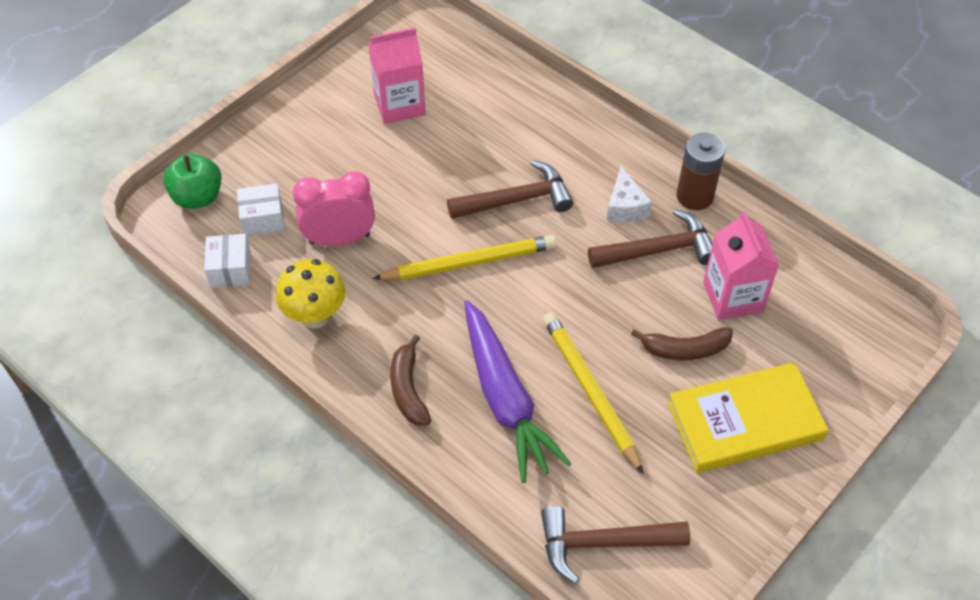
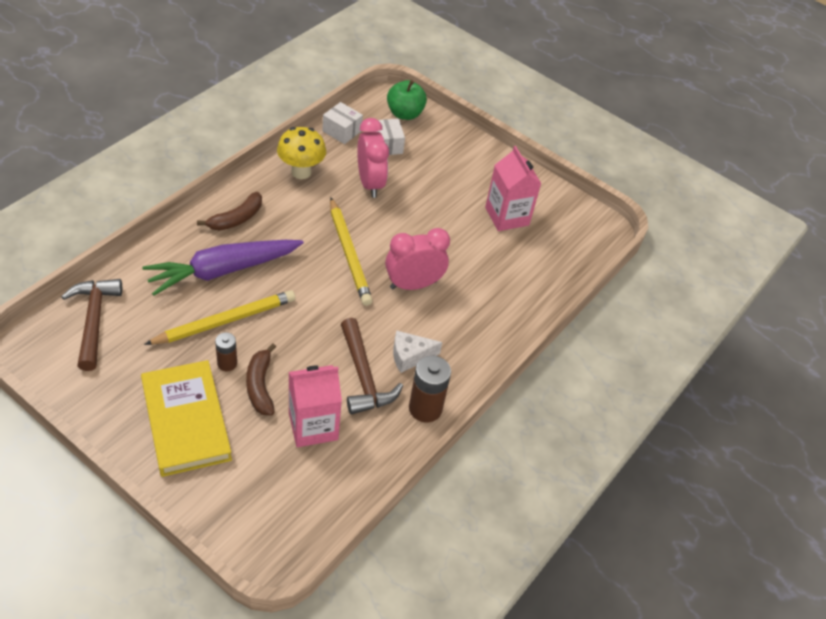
camera: 80 degrees right, 5 degrees down
white box [204,234,251,288] -> white box turned 45 degrees clockwise [322,102,363,144]
brown banana [390,334,431,426] -> brown banana turned 150 degrees clockwise [197,192,262,230]
brown hammer [447,160,573,219] -> pink clock [385,228,450,290]
none -> brown battery [215,332,237,371]

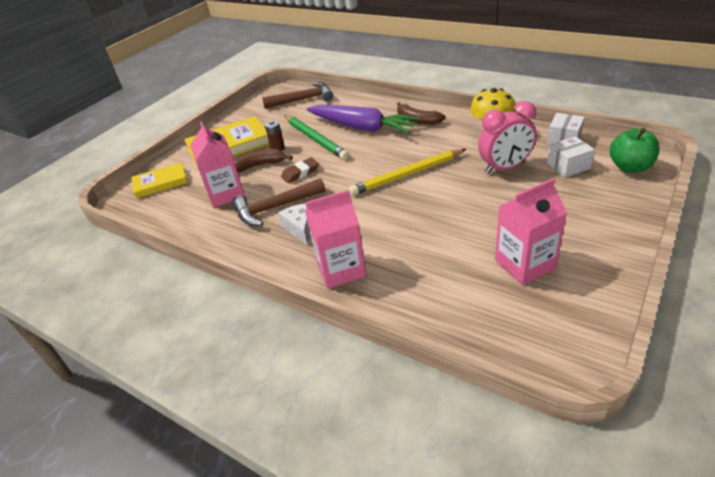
camera: 95 degrees right, 10 degrees down
purple carrot [142,240,304,296] -> purple carrot turned 150 degrees clockwise [307,105,420,133]
yellow pencil [144,290,296,345] -> green pencil [285,116,349,160]
pink clock [385,228,450,290] -> none
brown battery [409,356,451,423] -> none
none -> yellow book [132,162,188,199]
none -> brown eraser [281,157,319,183]
none -> pink carton [305,190,366,289]

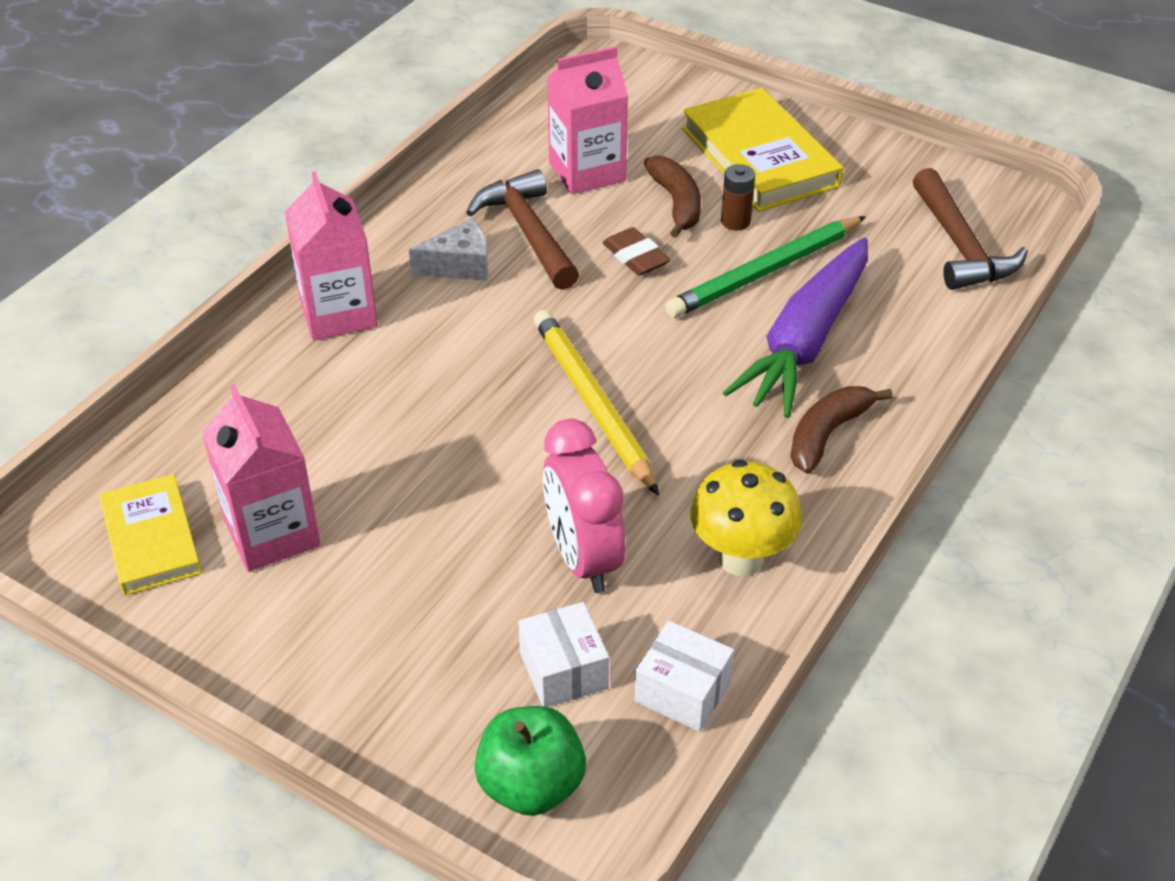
camera: 85 degrees right, 5 degrees up
yellow book [132,162,188,199] -> yellow book moved to [100,474,202,595]

